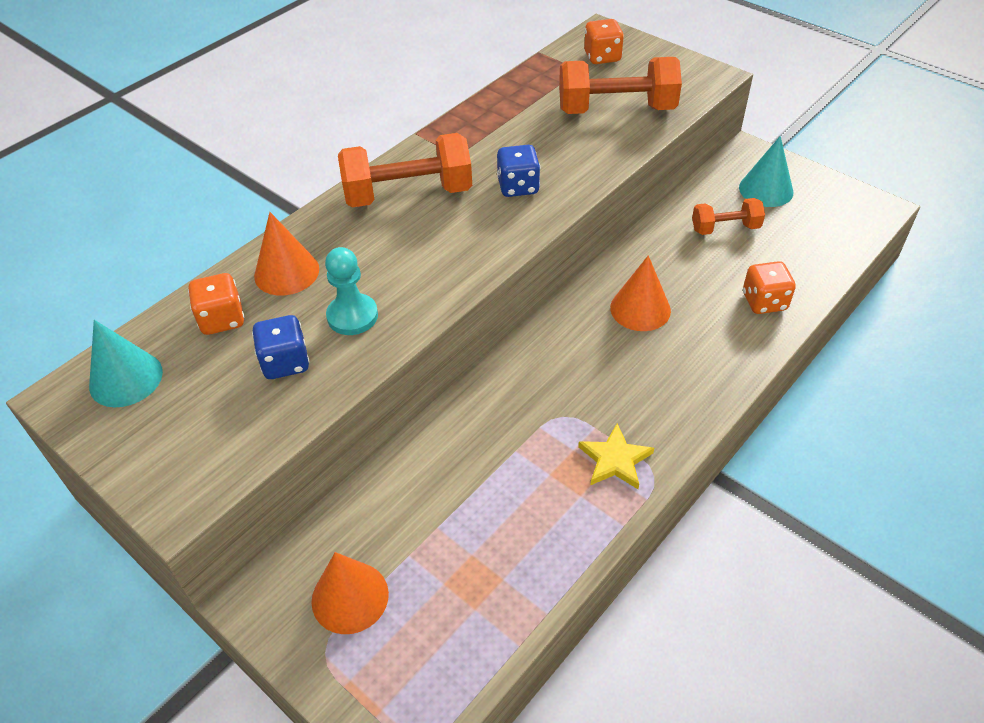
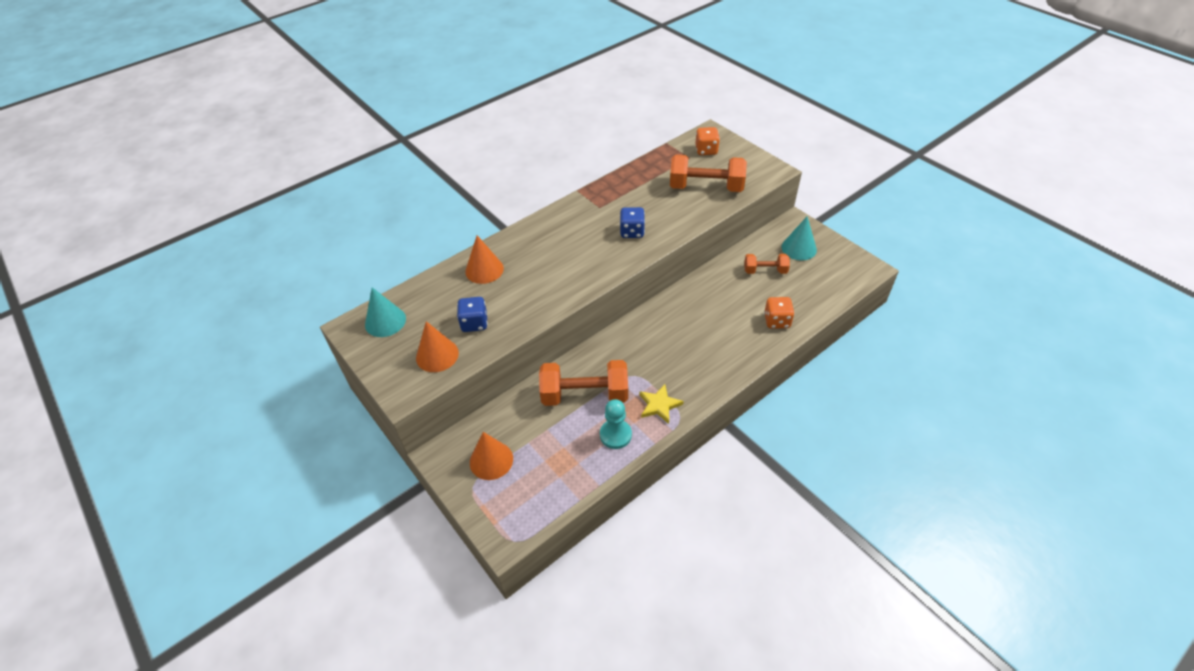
camera: 10 degrees right, 0 degrees up
orange dice [188,273,244,335] -> none
turquoise pawn [325,247,378,335] -> turquoise pawn moved to [600,399,632,449]
orange dumbbell [338,133,472,207] -> orange dumbbell moved to [539,360,628,406]
orange cone [610,255,671,331] -> orange cone moved to [416,321,459,372]

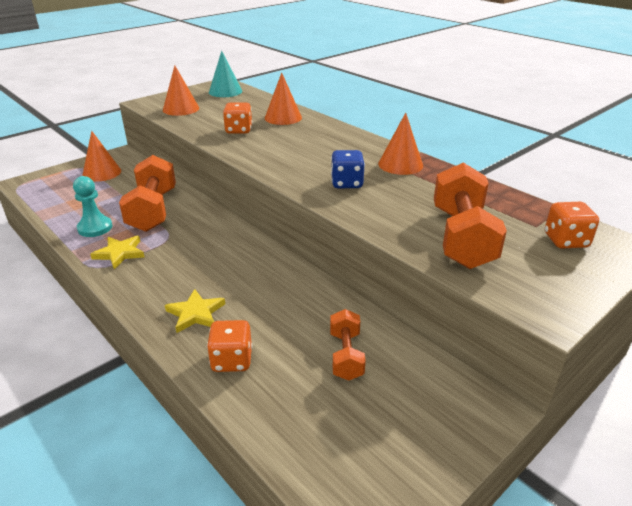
camera: 85 degrees right, 15 degrees down
blue dice [457,297,488,332] -> none
turquoise cone [782,216,817,260] -> none
none -> yellow star [165,289,225,333]
none -> orange dice [223,102,252,134]
none -> orange cone [378,113,423,175]

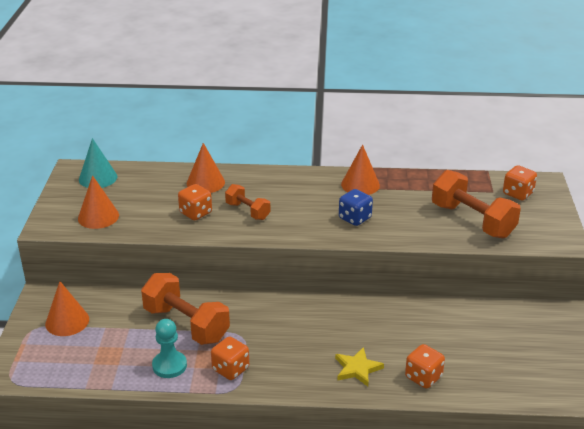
camera: 45 degrees left, 0 degrees up
yellow star [90,236,145,269] -> orange dice [211,336,249,380]
orange dumbbell [330,309,366,381] -> orange dumbbell moved to [225,184,270,220]

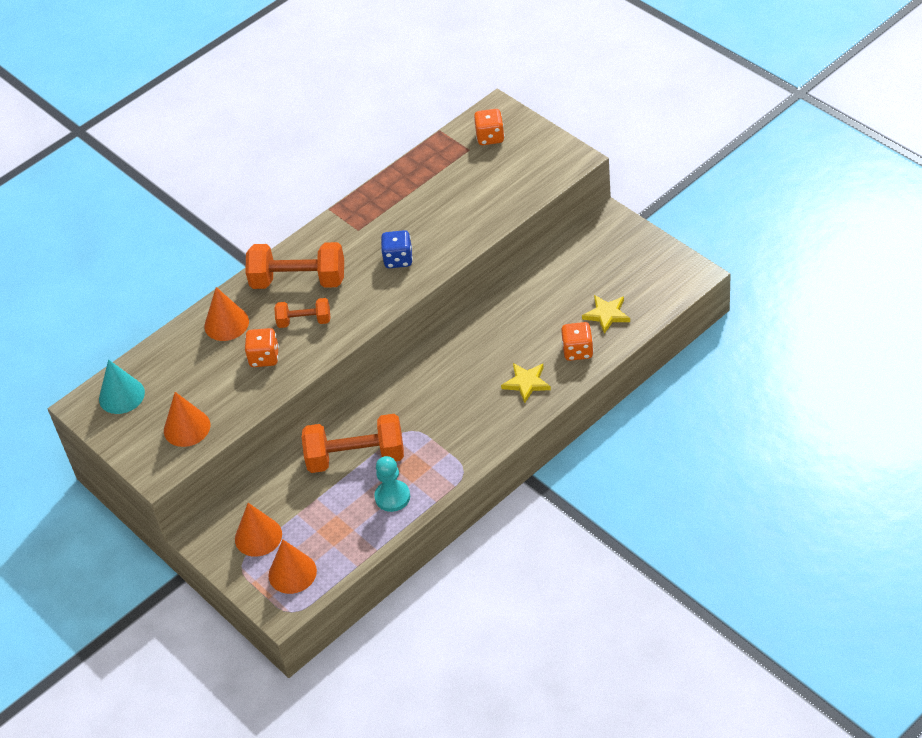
camera: 40 degrees left, 15 degrees up
orange dice [211,336,249,380] -> none
orange cone [341,145,380,195] -> orange cone moved to [268,540,317,594]
orange dumbbell [432,170,521,238] -> orange dumbbell moved to [245,242,344,289]
none -> yellow star [582,295,630,334]

